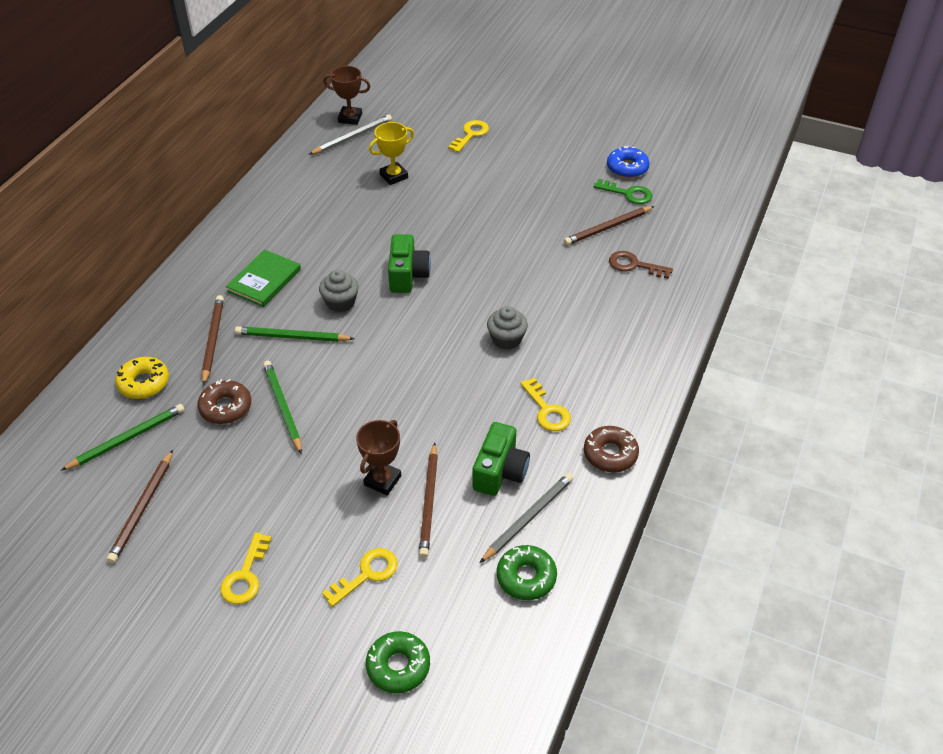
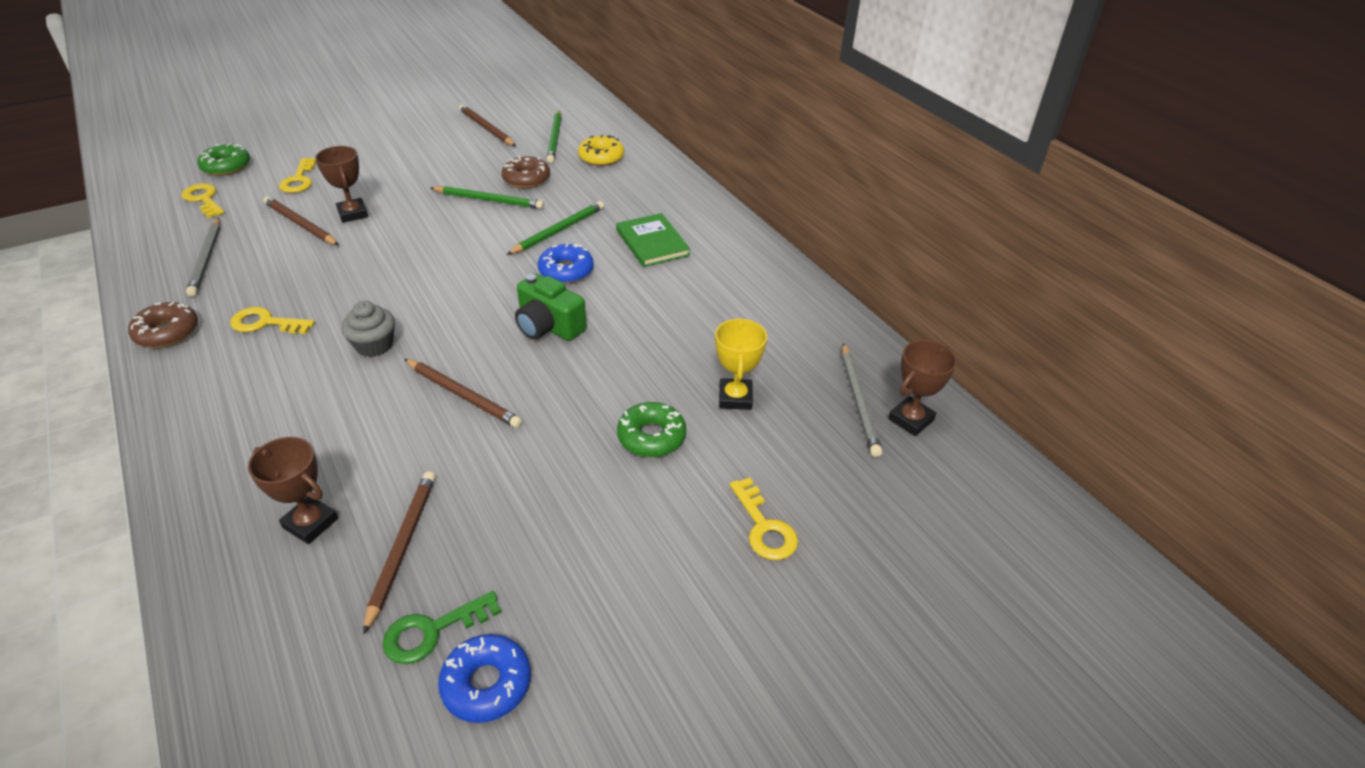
camera: 125 degrees right, 5 degrees down
brown pencil [202,295,224,385] -> brown pencil moved to [404,359,522,428]
yellow key [220,532,272,604] -> yellow key moved to [182,184,224,218]
grey cupcake [319,270,359,312] -> blue donut [538,243,594,284]
green camera [473,422,530,496] -> none
green donut [497,545,557,600] -> green donut moved to [617,402,686,457]
brown key [609,251,673,279] -> brown trophy [248,437,338,544]

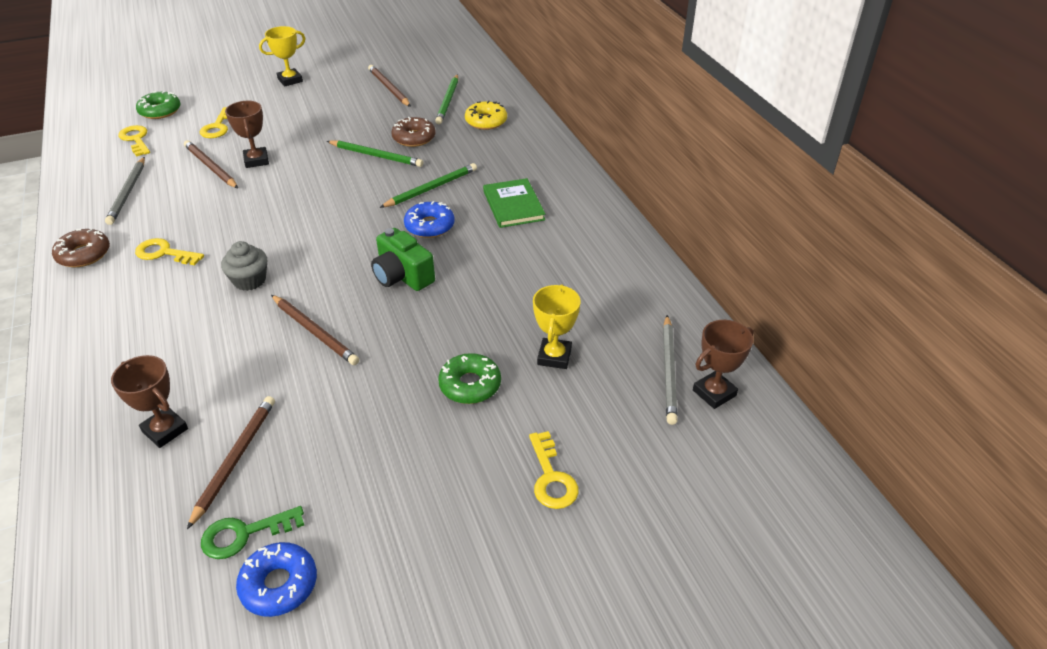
camera: 10 degrees right, 0 degrees up
none -> yellow trophy [259,26,306,86]

